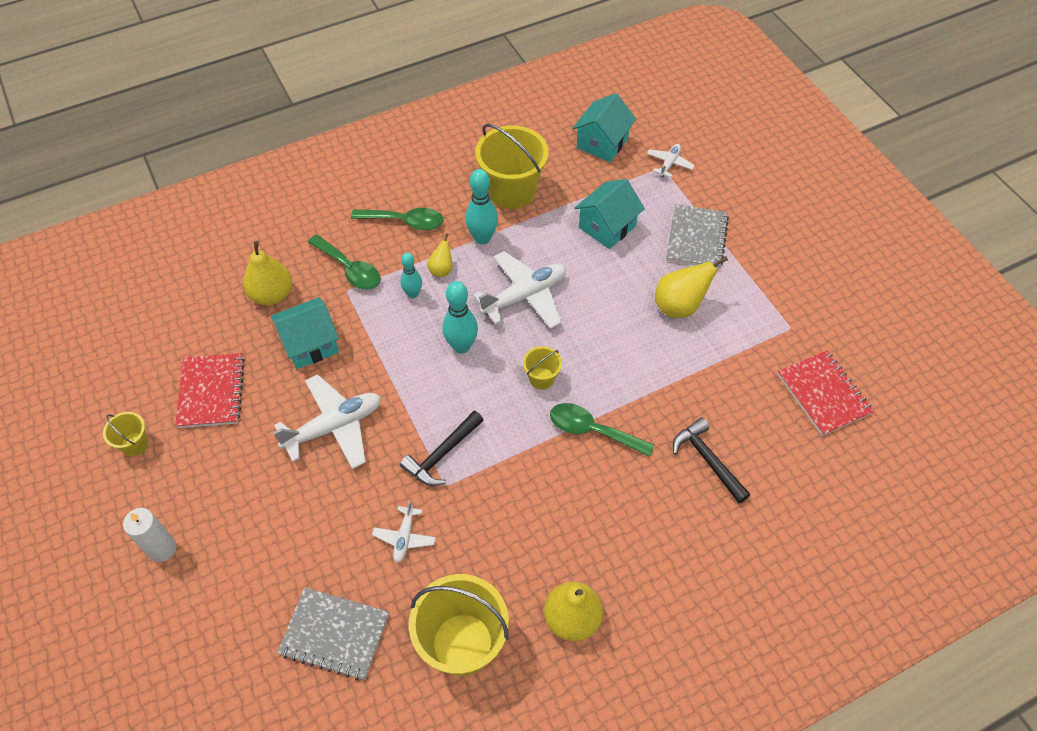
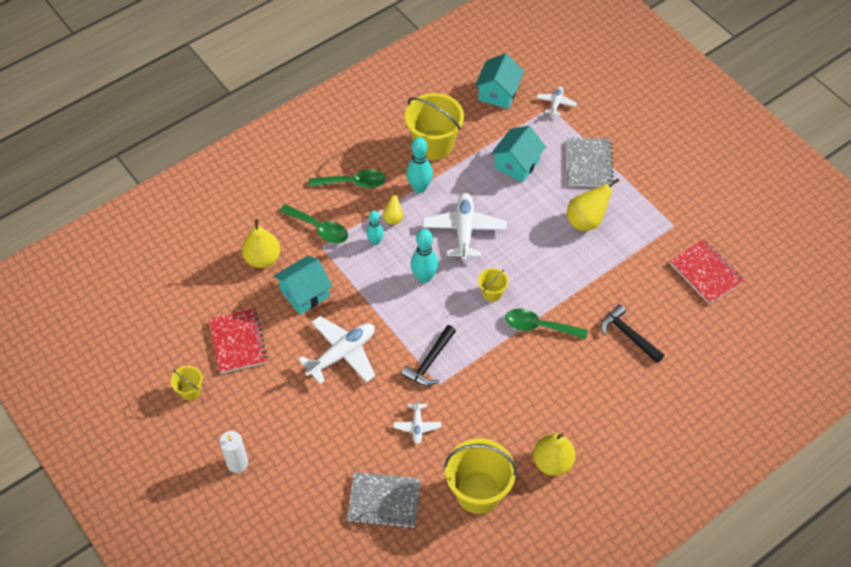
camera: 10 degrees left, 0 degrees up
white plane [473,251,566,329] -> white plane turned 45 degrees counterclockwise [423,193,507,261]

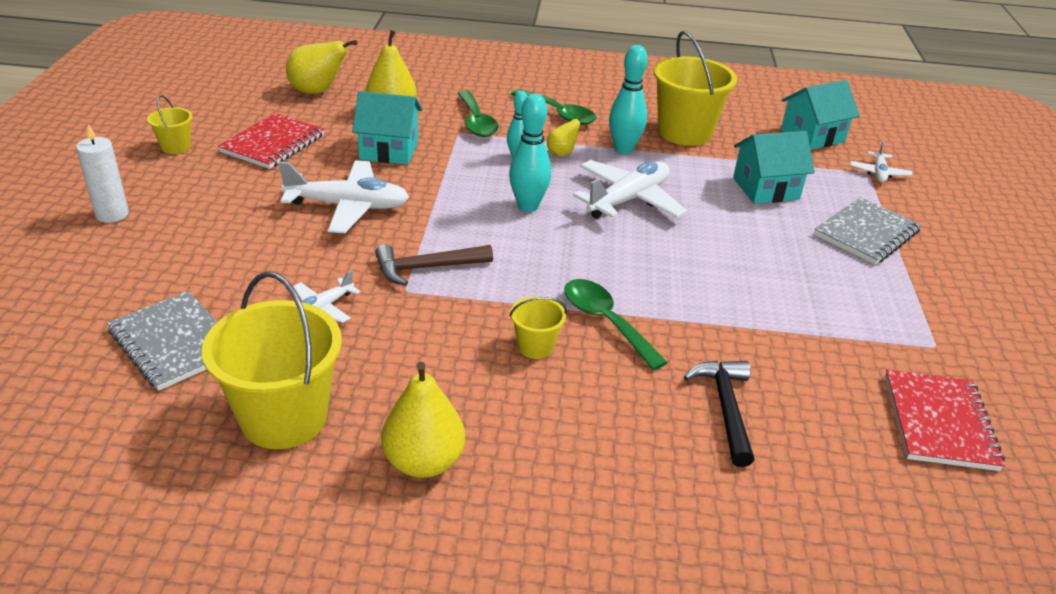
camera: 40 degrees right, 20 degrees down
black hammer [401,325,456,386] -> brown hammer [375,244,493,286]
yellow bucket [478,268,508,302] -> yellow bucket moved to [509,296,567,359]
white plane [537,86,577,116] -> white plane turned 135 degrees clockwise [850,141,913,183]
yellow pear [567,178,619,231] -> yellow pear moved to [286,40,358,94]

